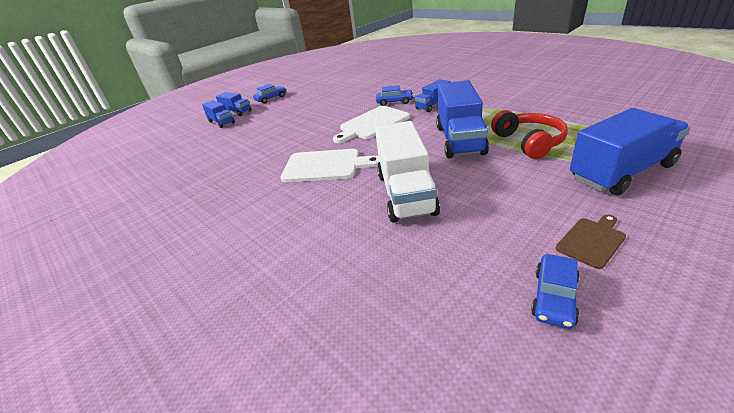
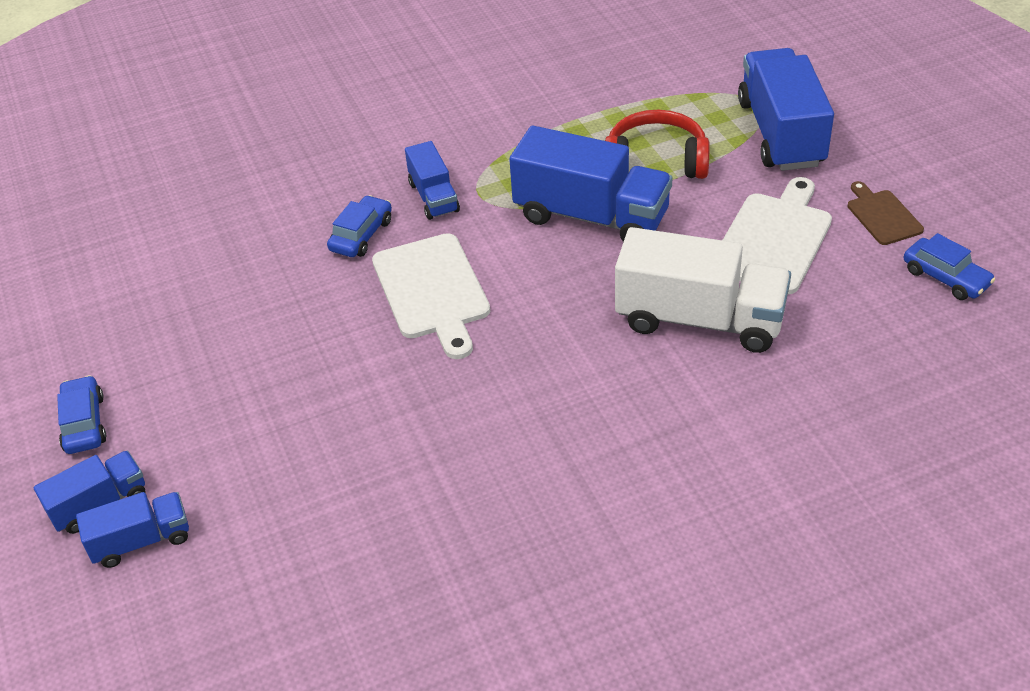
camera: 70 degrees left, 10 degrees up
white cutting board [280,149,379,182] -> white cutting board moved to [723,177,832,294]

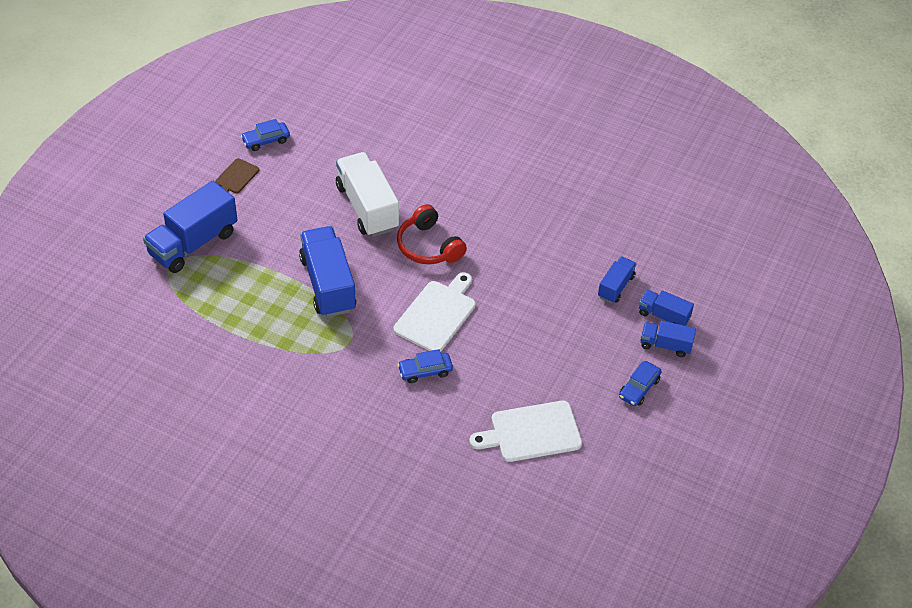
camera: 135 degrees left, 5 degrees up
blue truck [405,141,460,220] -> blue truck moved to [598,256,637,303]
red headphones [605,110,710,179] -> red headphones moved to [397,204,467,264]
white cutting board [723,177,832,294] -> white cutting board moved to [469,401,582,462]
blue car [904,233,995,300] -> blue car turned 120 degrees counterclockwise [241,119,290,151]

